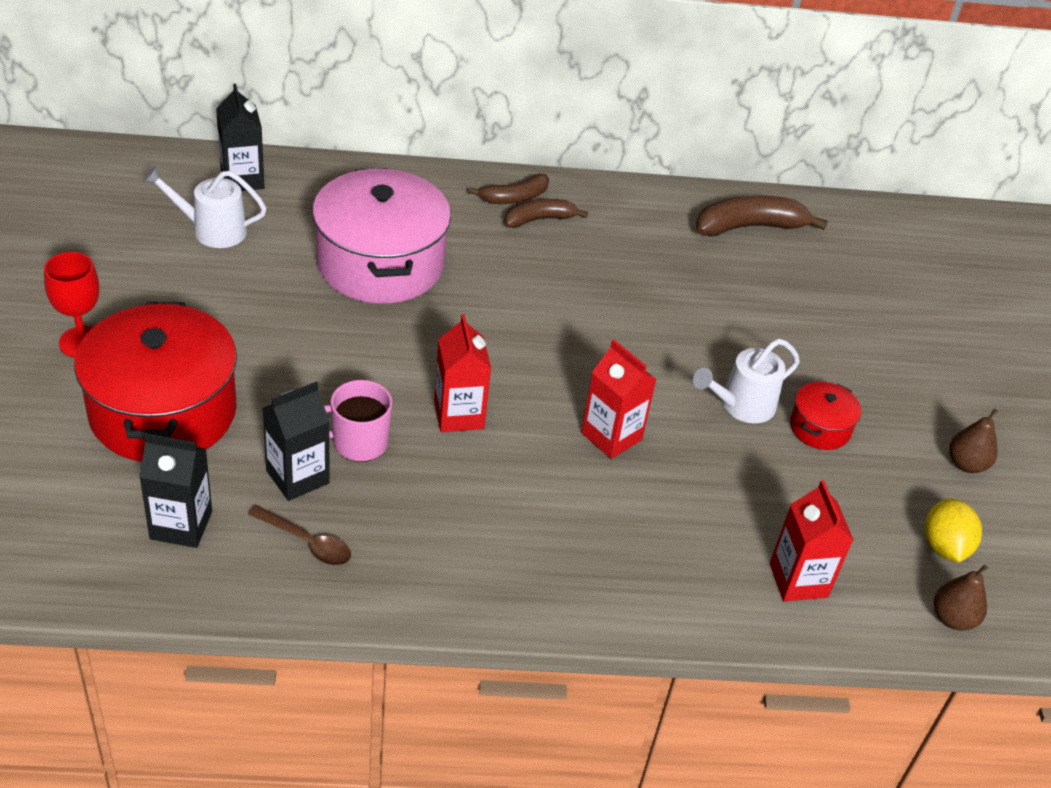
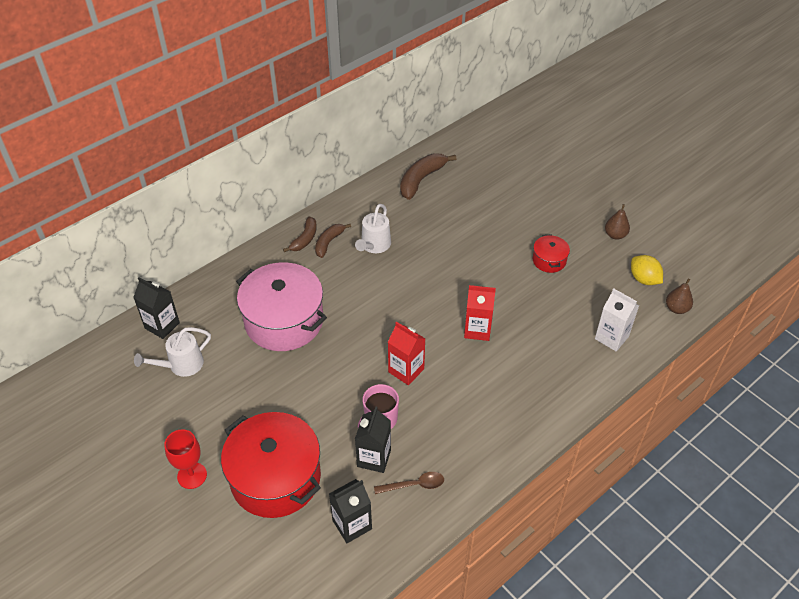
camera: 35 degrees left, 5 degrees up
white watering can [693,339,800,423] -> white watering can moved to [355,204,391,253]
red carton [770,480,854,602] -> white carton [595,288,639,352]

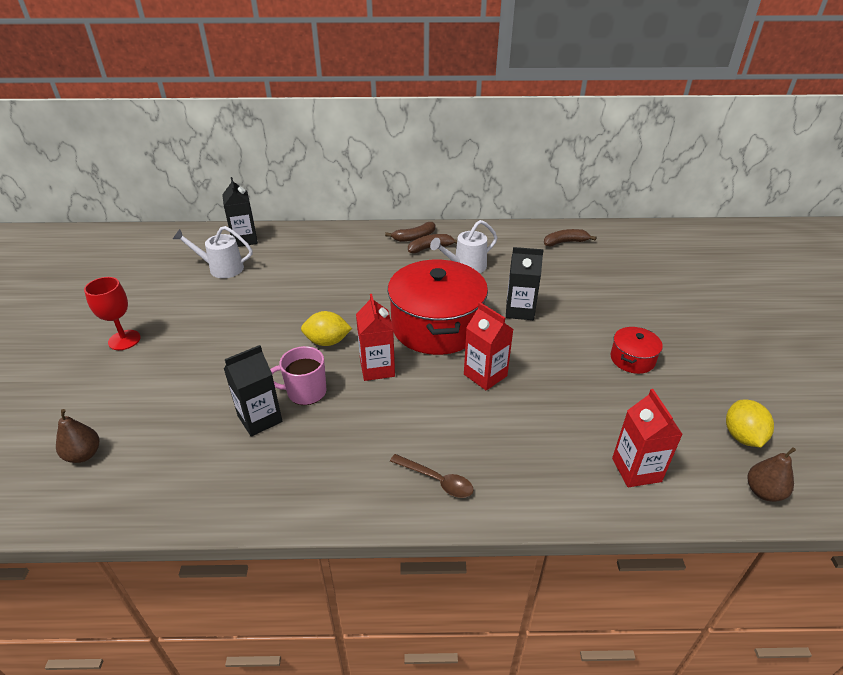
camera: 40 degrees right, 10 degrees down
red pot [221,412,321,518] -> red pot moved to [388,260,488,355]
pink pot [236,262,327,351] -> none
black carton [329,479,372,543] -> black carton moved to [506,247,544,320]
brown spoon [374,472,444,494] -> brown spoon moved to [390,454,474,498]
brown banana [400,154,456,200] -> brown banana [544,229,597,246], size x0.63
white carton [595,288,639,352] -> red carton [612,389,683,487]
brown pear [605,204,630,240] -> brown pear moved to [56,409,99,463]
none -> yellow lemon [301,311,352,346]

